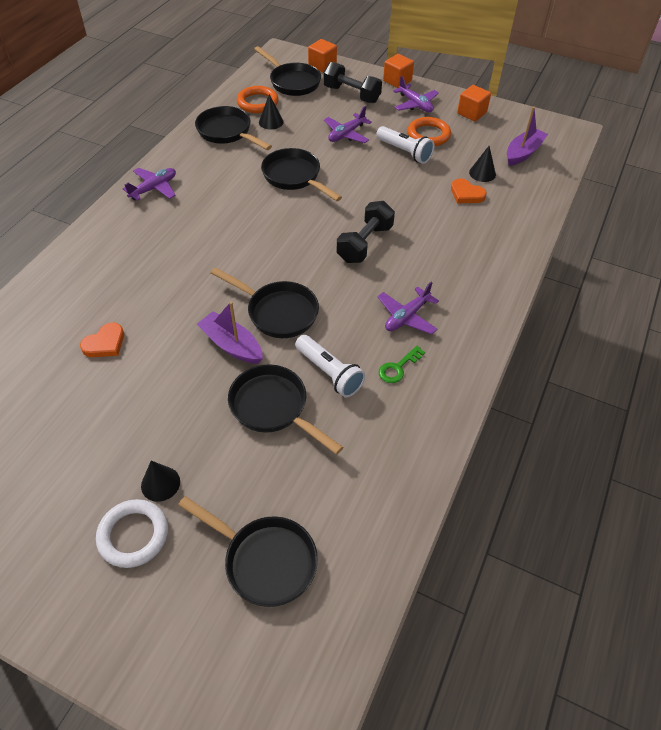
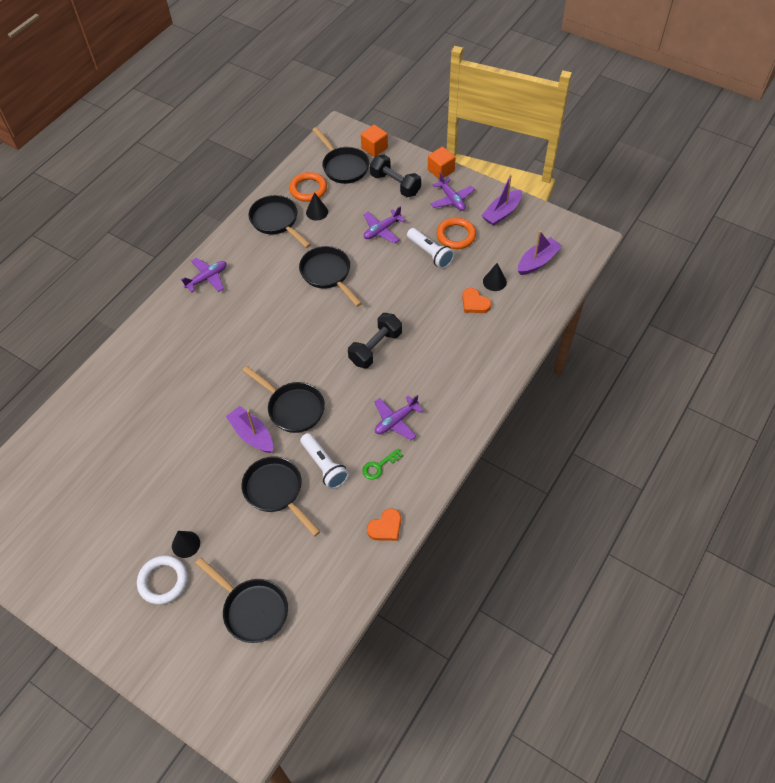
camera: 10 degrees right, 5 degrees up
orange heart [80,322,124,357] -> orange heart moved to [367,508,401,541]
orange cube [457,85,491,121] -> purple boat [481,174,522,226]

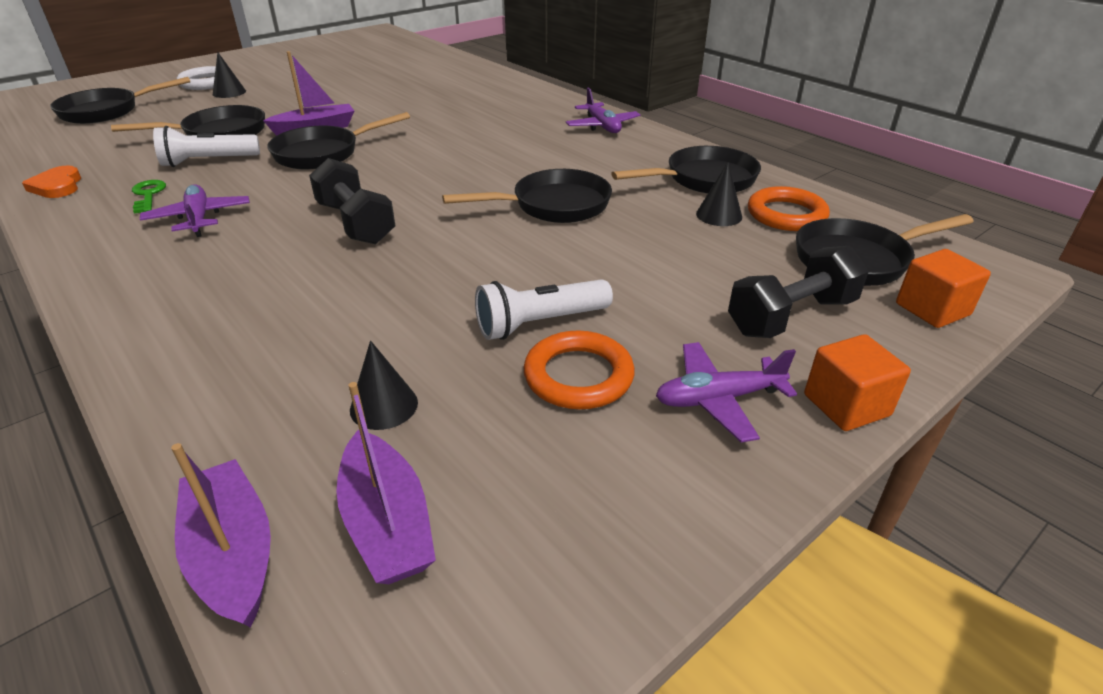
camera: 105 degrees right, 20 degrees down
purple plane [363,206,406,243] -> none
orange heart [462,288,491,313] -> none
purple boat [481,174,522,226] -> purple boat moved to [171,443,271,628]

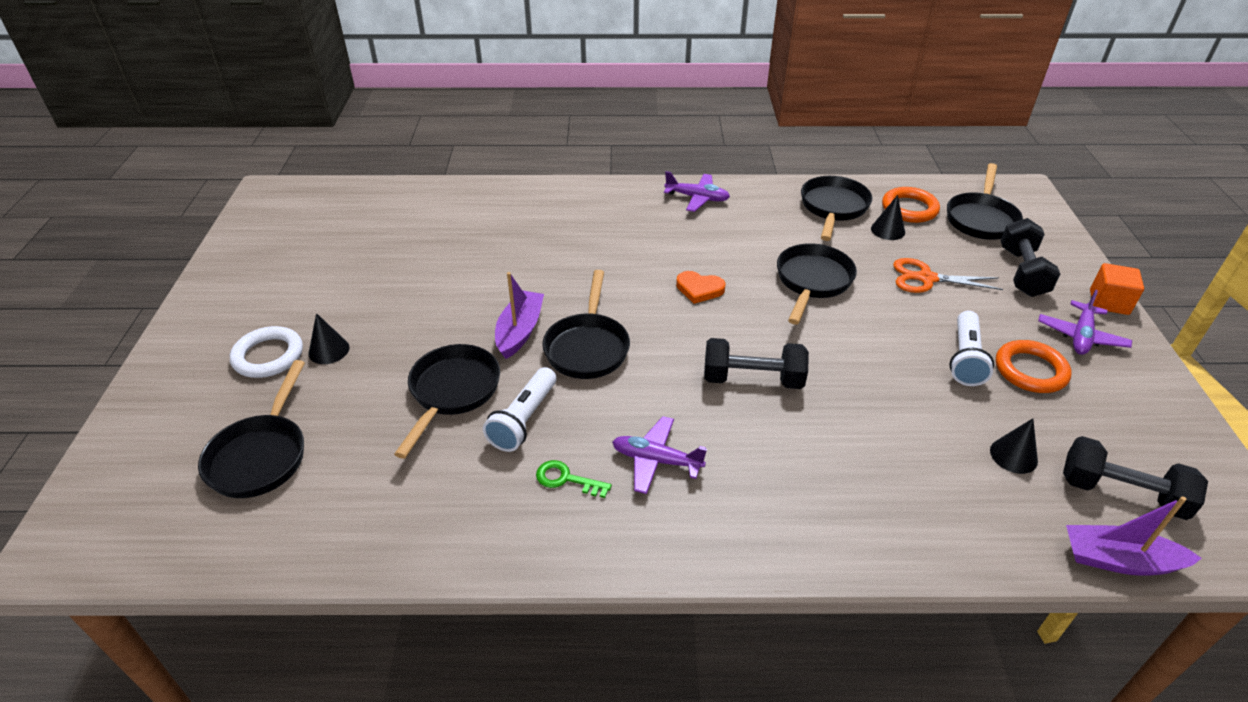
camera: 50 degrees left, 5 degrees up
orange heart [22,165,81,198] -> orange heart moved to [676,271,725,304]
purple boat [336,382,436,584] -> black dumbbell [1063,436,1208,520]
orange cube [896,249,991,328] -> none
none -> orange scissors [893,258,1003,293]

